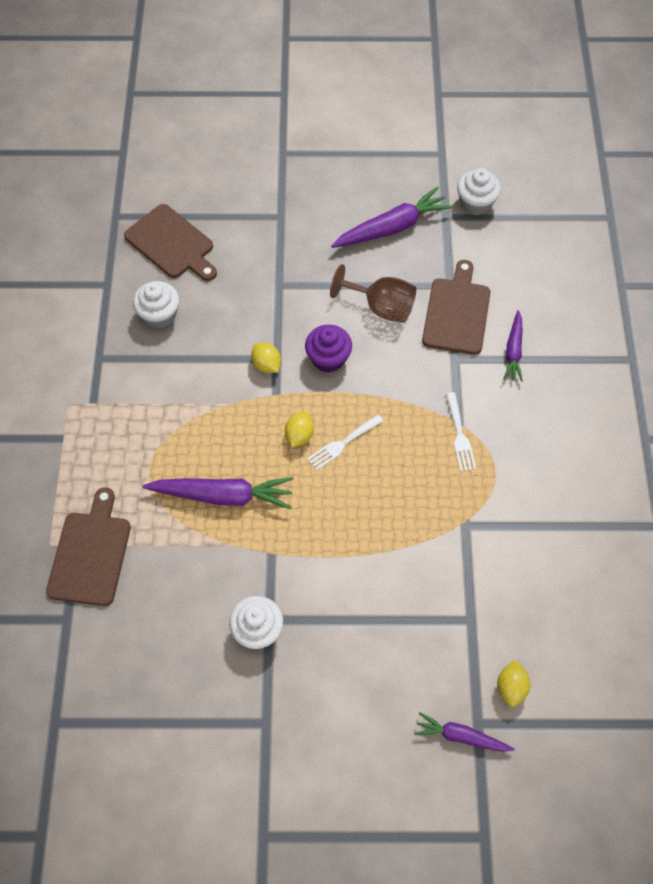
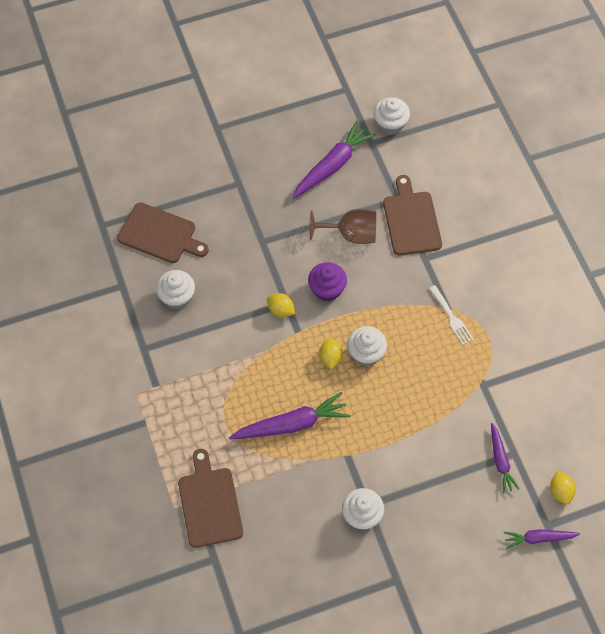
camera: 20 degrees left, 0 degrees up
white fork [307,414,383,471] -> white cupcake [347,326,387,366]
purple carrot [503,310,523,382] -> purple carrot moved to [491,423,519,493]

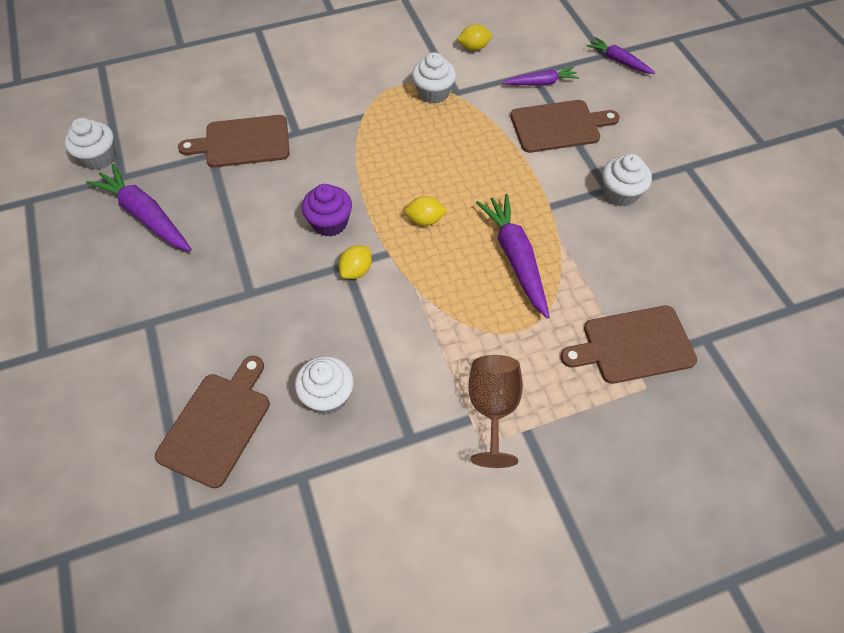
camera: 90 degrees left, 5 degrees down
brown goblet [309,209,376,244] -> brown goblet moved to [469,355,523,468]
white cupcake [347,326,387,366] -> white cupcake moved to [412,53,456,104]
white fork [429,285,474,345] -> none
purple carrot [504,529,580,549] -> purple carrot turned 135 degrees clockwise [586,37,655,74]
yellow lemon [550,471,576,505] -> yellow lemon moved to [457,24,492,51]
none -> brown cutting board [510,100,620,153]

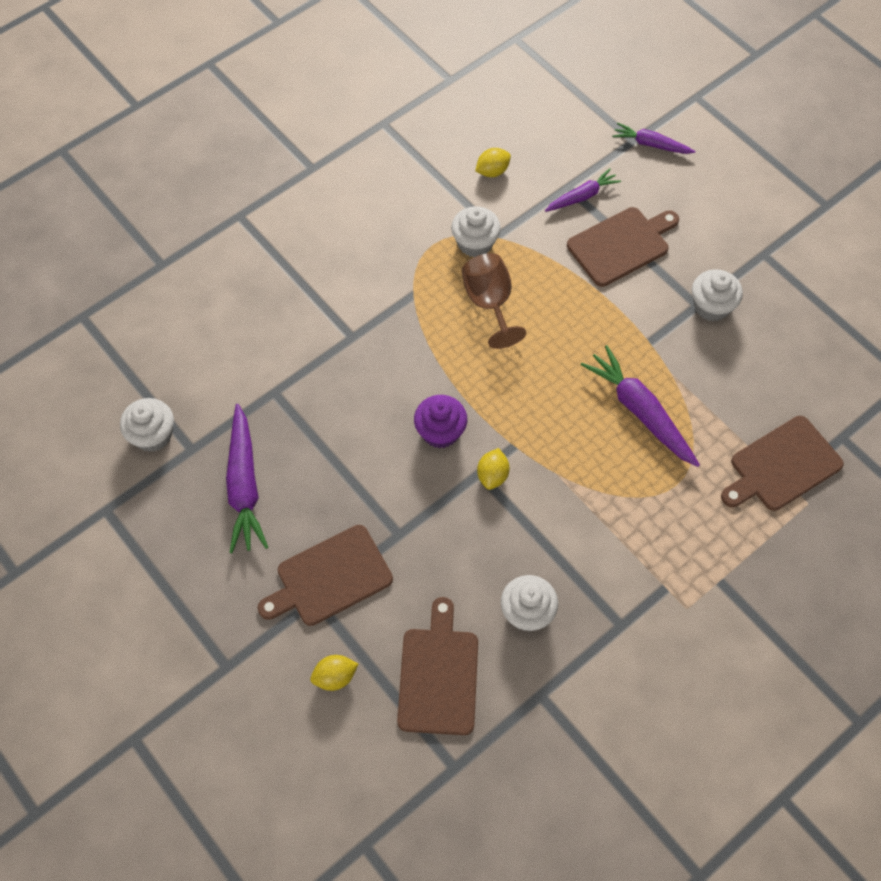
camera: 20 degrees left, 5 degrees up
purple carrot [86,164,192,251] -> purple carrot turned 120 degrees counterclockwise [226,404,268,553]
brown cutting board [178,115,290,168] -> brown cutting board moved to [258,525,393,626]
yellow lemon [405,196,447,226] -> yellow lemon moved to [310,655,358,691]
brown goblet [469,355,523,468] -> brown goblet moved to [462,253,526,349]

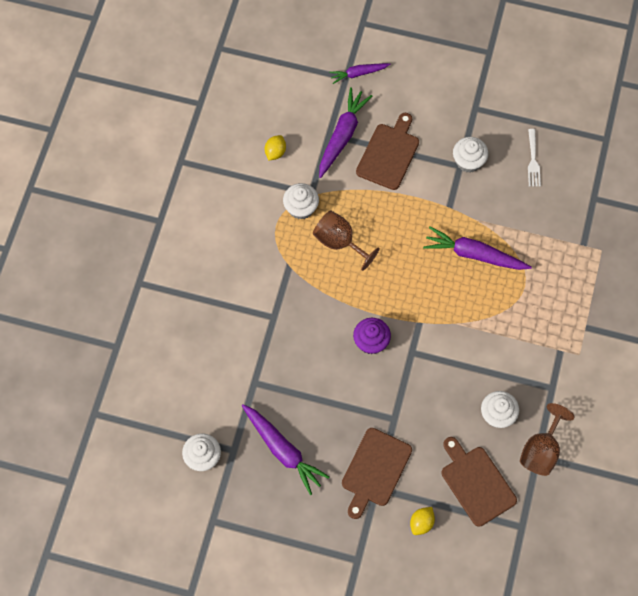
camera: 35 degrees left, 5 degrees up
yellow lemon [477,448,510,490] -> none
purple carrot [545,168,621,212] -> purple carrot [319,87,372,178], size x1.68
brown cutting board [721,416,844,511] -> none
none -> brown goblet [520,403,575,476]
none -> white fork [528,129,541,187]

